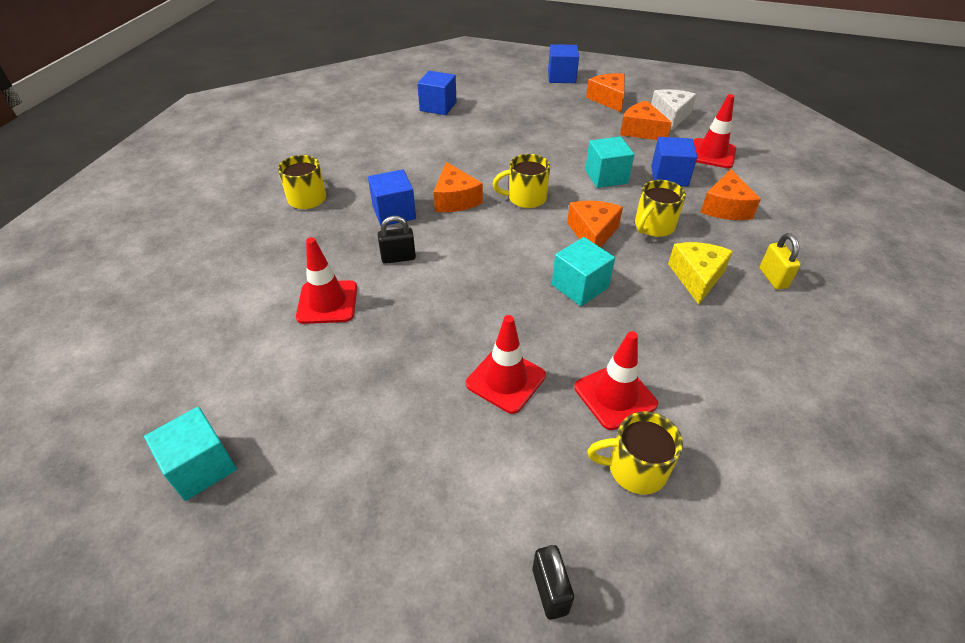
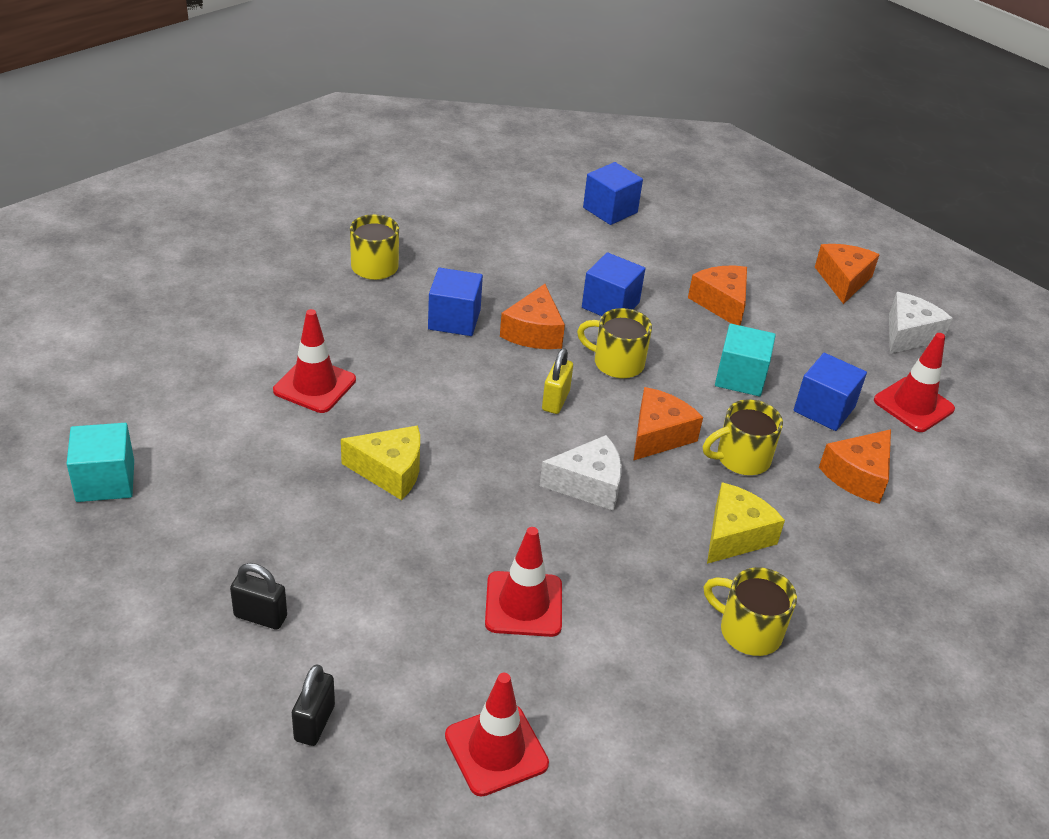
camera: 25 degrees right, 5 degrees down
black padlock [378,216,416,264] -> black padlock moved to [230,563,287,630]
red traffic cone [466,315,546,414] -> red traffic cone moved to [445,673,549,797]
blue cube [548,44,579,83] -> blue cube moved to [582,252,645,316]
turquoise cube [552,237,615,306] -> white cheese [540,435,622,511]
yellow mug [587,411,683,495] -> yellow mug moved to [703,567,797,656]
orange cheese [620,101,672,140] -> orange cheese moved to [688,266,747,326]
yellow padlock [759,233,801,290] -> yellow padlock moved to [542,348,573,414]
none -> yellow cheese [341,425,420,500]

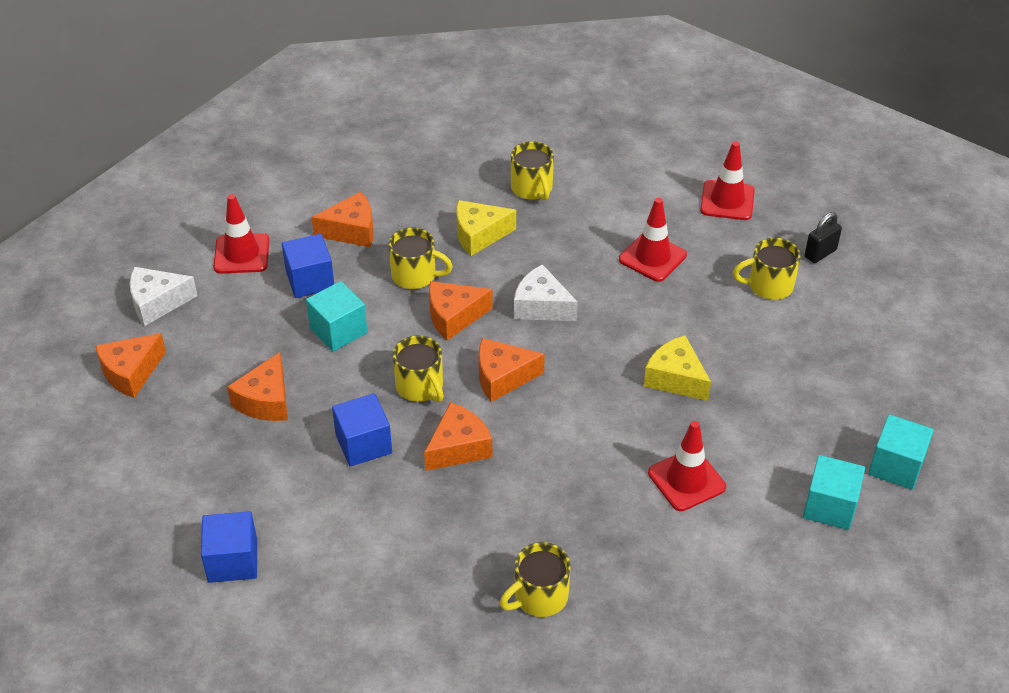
camera: 140 degrees left, 5 degrees up
black padlock [230,563,287,630] -> none
blue cube [428,268,483,336] -> none
yellow padlock [542,348,573,414] -> orange cheese [479,338,545,402]
none -> yellow mug [733,238,801,300]
none -> turquoise cube [803,455,865,530]

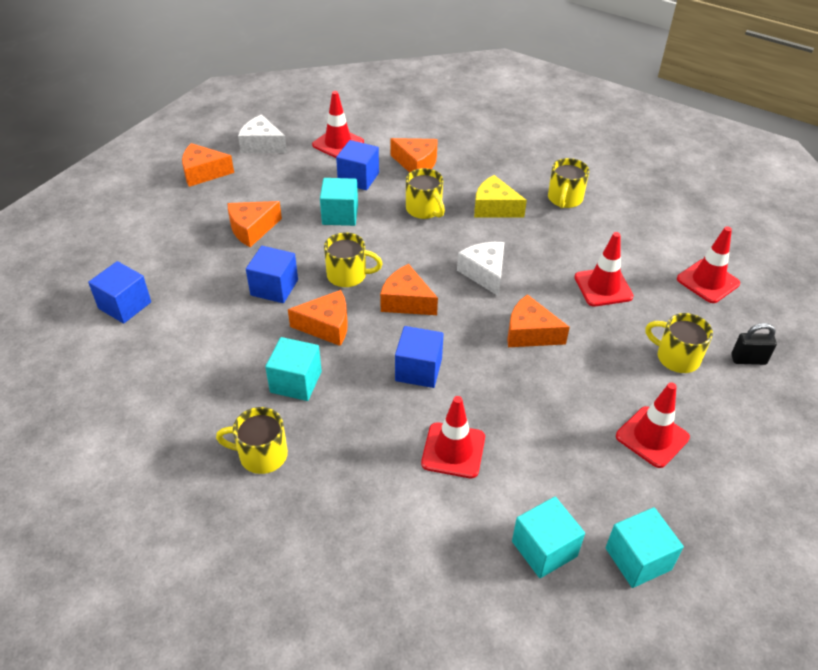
camera: 40 degrees right, 0 degrees up
yellow mug [393,335,444,402] -> yellow mug turned 90 degrees counterclockwise [324,232,383,287]
orange cheese [429,281,493,341] -> orange cheese moved to [507,294,570,347]
yellow cheese [644,335,711,401] -> none
none -> turquoise cube [265,337,322,401]
none -> blue cube [395,326,444,388]
none -> red traffic cone [616,382,690,468]

